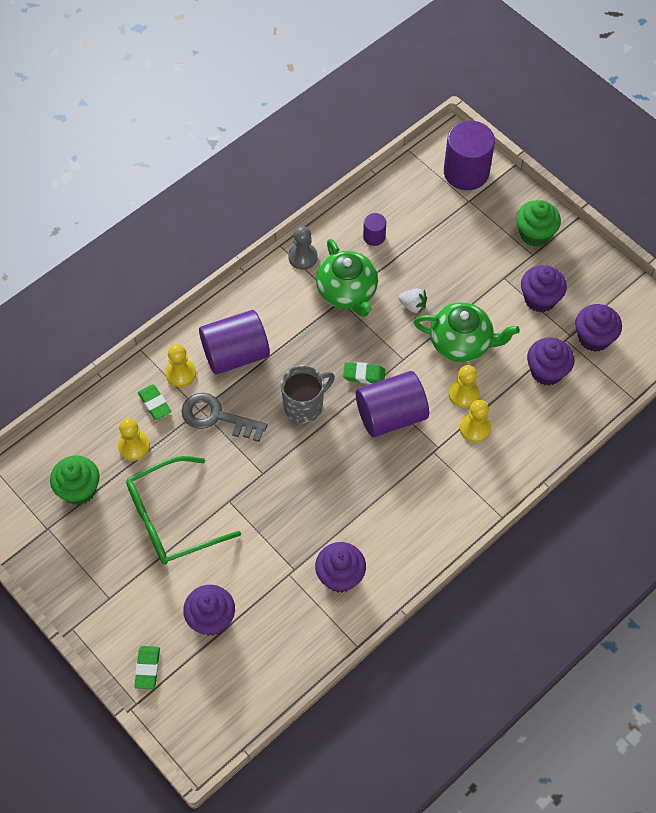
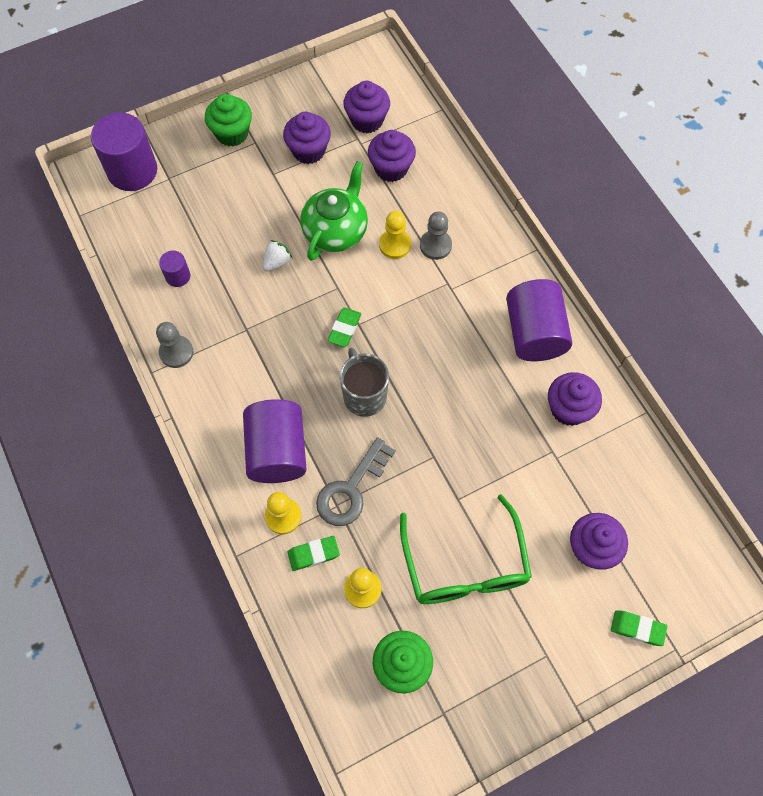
camera: 75 degrees left, 5 degrees up
green teapot [316,239,378,317] -> none
purple cylinder [356,371,429,437] -> purple cylinder moved to [506,279,572,361]
yellow pawn [460,400,491,443] -> grey pawn [420,212,452,260]

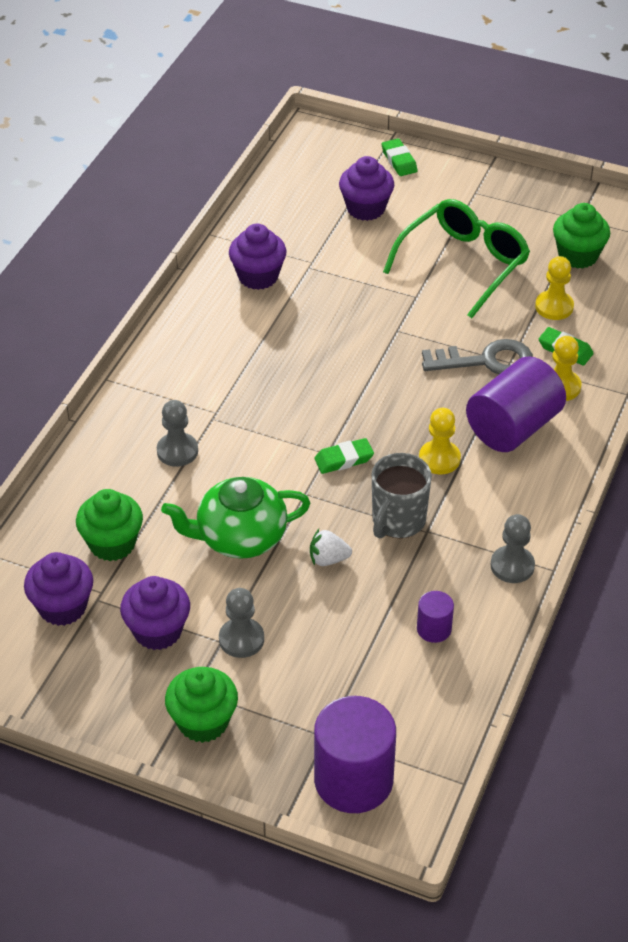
camera: 130 degrees left, 20 degrees down
grey mug [340,348,389,417] -> grey mug moved to [372,453,432,539]
purple cupcake [368,130,416,182] -> green cupcake [76,489,143,561]
yellow pawn [379,211,411,259] -> yellow pawn moved to [419,408,461,474]
purple cylinder [506,279,572,361] -> none
none -> grey pawn [219,588,264,658]

